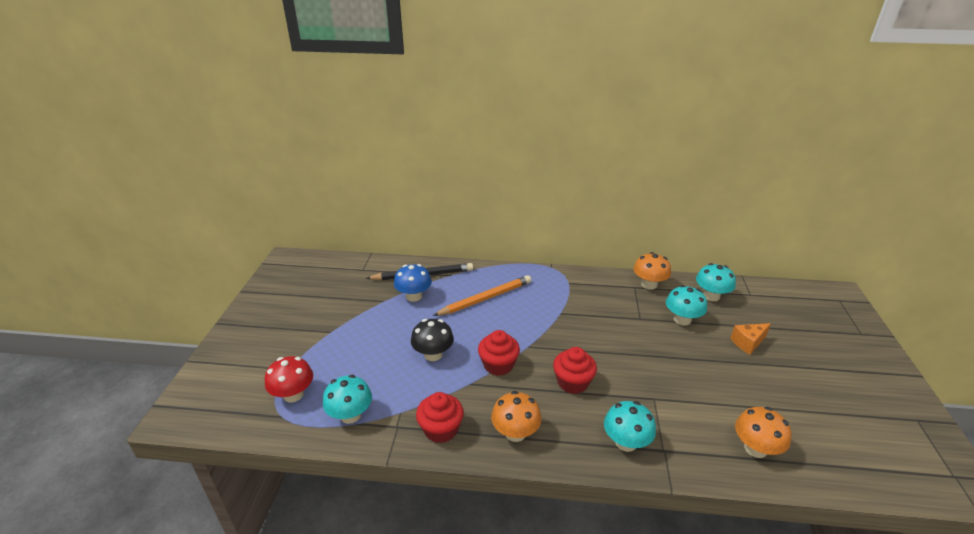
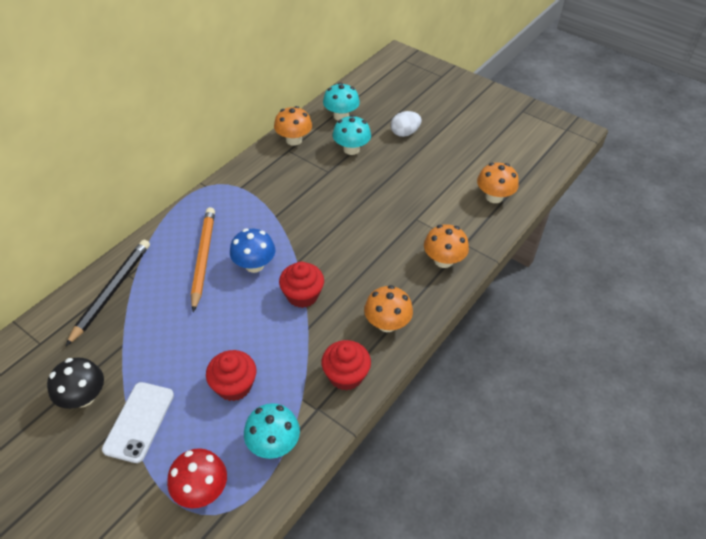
camera: 60 degrees left, 15 degrees up
blue mushroom [394,264,432,302] -> blue mushroom moved to [230,228,275,273]
black mushroom [411,319,454,361] -> black mushroom moved to [47,358,104,409]
red cupcake [553,347,597,394] -> red cupcake moved to [206,350,257,401]
turquoise mushroom [604,401,656,452] -> orange mushroom [424,224,469,268]
orange cheese [731,323,771,355] -> white egg [391,111,422,137]
none -> white phone [102,382,174,463]

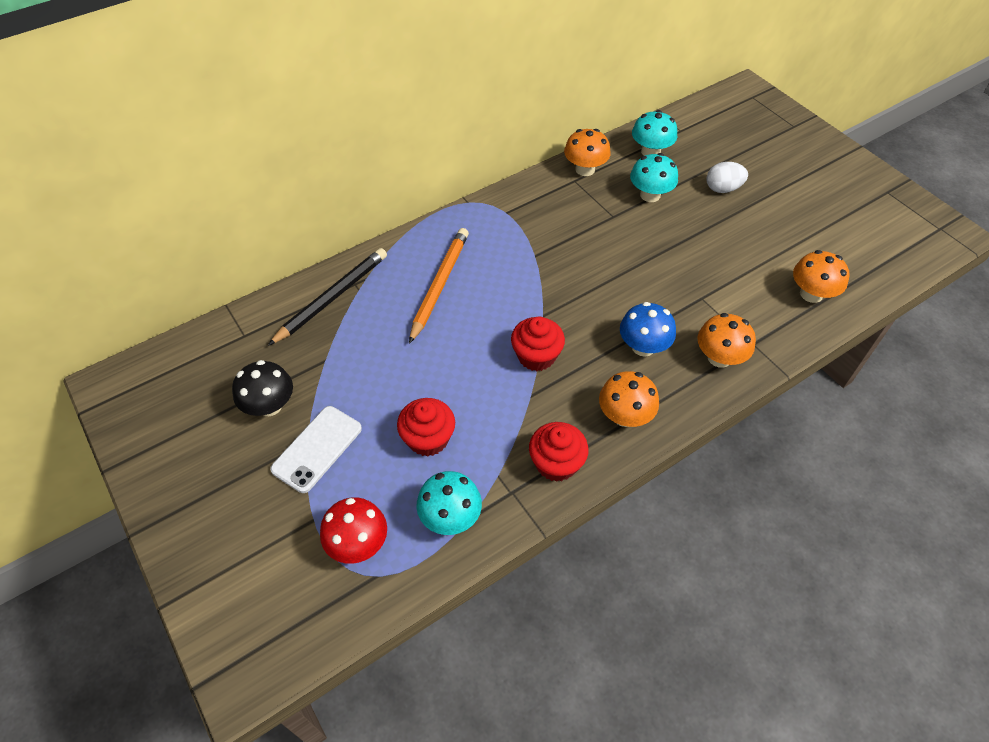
camera: 20 degrees right, 5 degrees up
blue mushroom [230,228,275,273] -> blue mushroom moved to [620,302,676,357]

